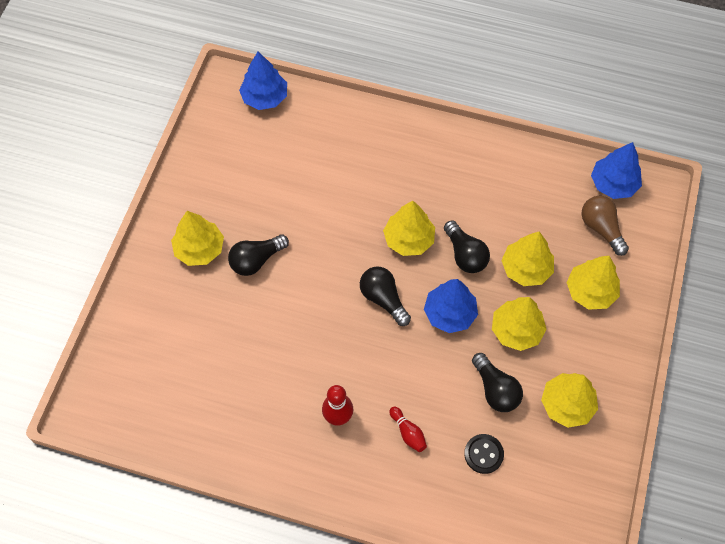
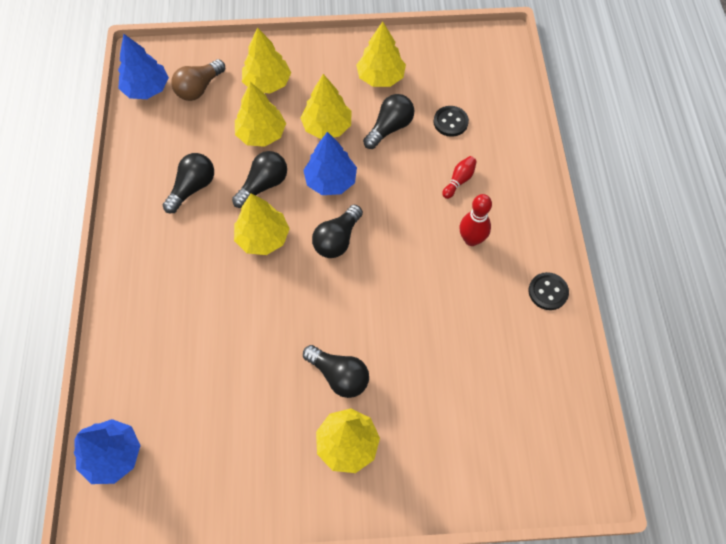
camera: 110 degrees left, 0 degrees up
none -> black light bulb [163,153,214,213]
none -> black button [529,272,569,310]

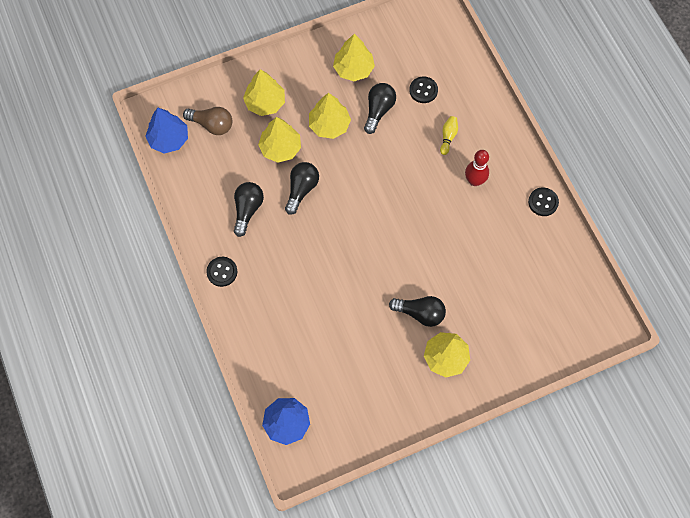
camera: 20 degrees left, 5 degrees up
brown light bulb [171,59,225,101] -> brown light bulb turned 90 degrees counterclockwise [183,107,232,135]
yellow tree [234,193,290,255] -> none
blue tree [303,132,357,195] -> none
black light bulb [312,205,363,258] -> none
red bowling pin [442,156,477,199] -> yellow bowling pin [440,116,458,155]
none -> black button [206,257,237,287]

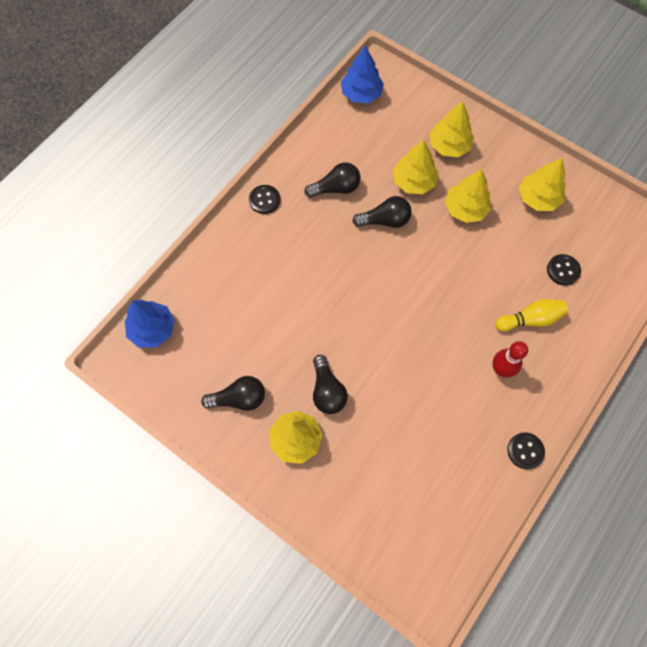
camera: 60 degrees right, 0 degrees up
brown light bulb [183,107,232,135] -> none
black light bulb [364,83,396,134] -> black light bulb moved to [201,376,265,411]
yellow bowling pin [440,116,458,155] -> yellow bowling pin [495,299,568,331], size x1.51

